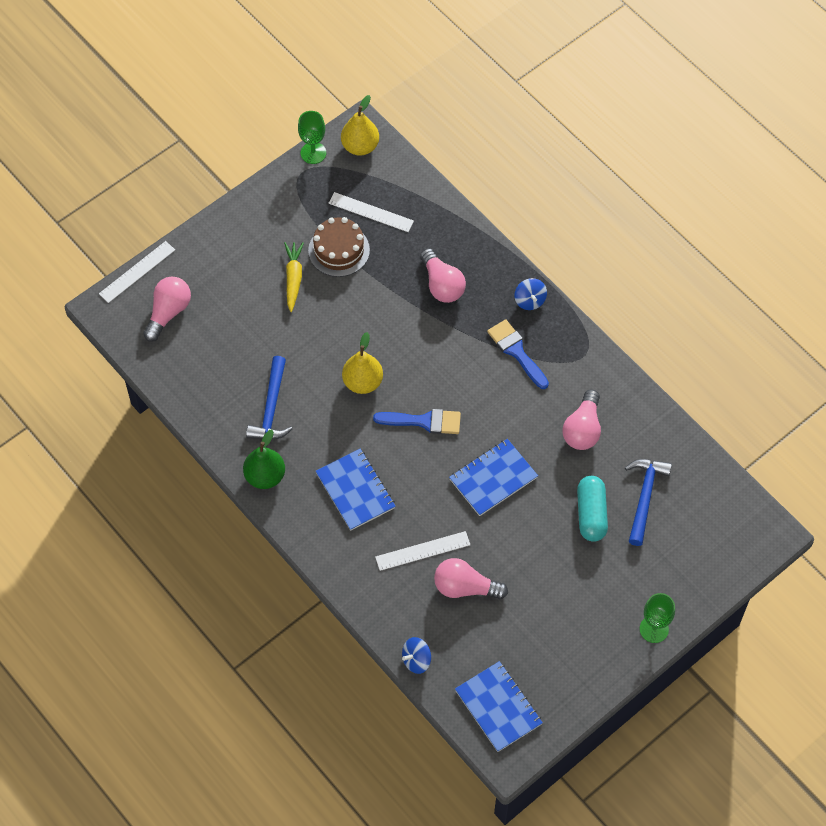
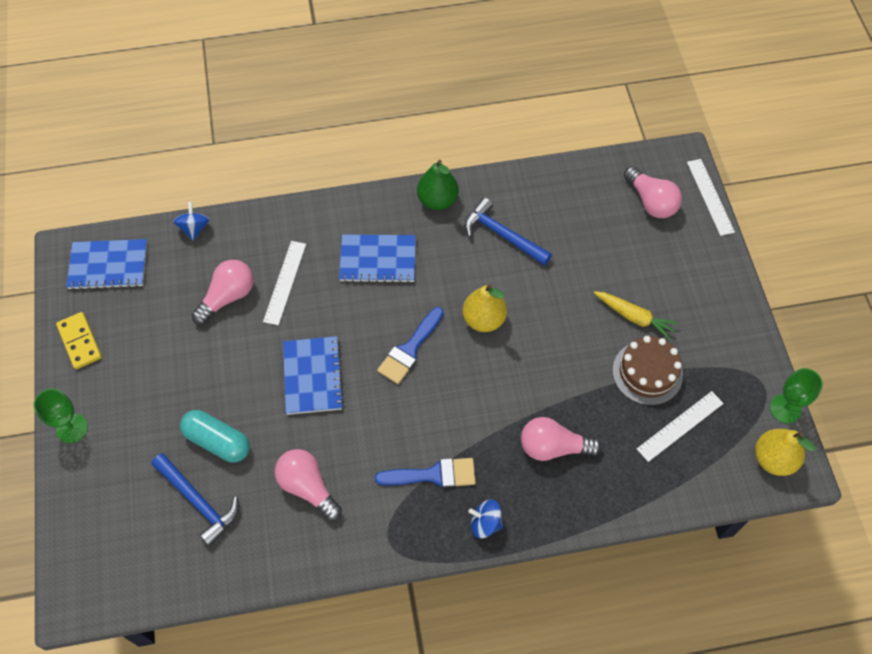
camera: 120 degrees right, 0 degrees up
none -> yellow domino [56,312,102,369]

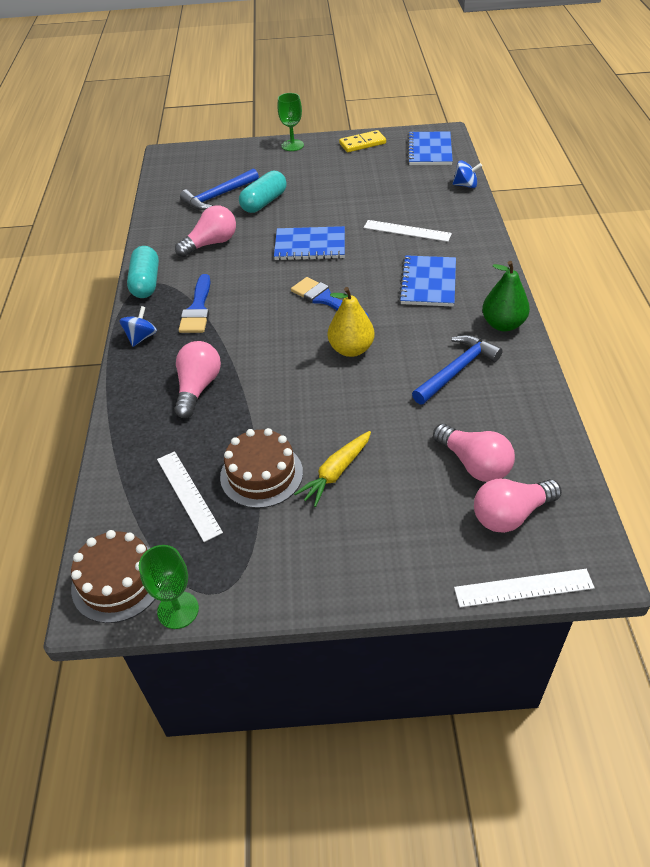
camera: 100 degrees right, 15 degrees down
pink light bulb [191,260,254,325] -> pink light bulb moved to [433,424,515,482]
yellow pear [755,429,815,476] -> brown cake [71,530,155,623]
none -> turquoise capsule [127,246,159,298]

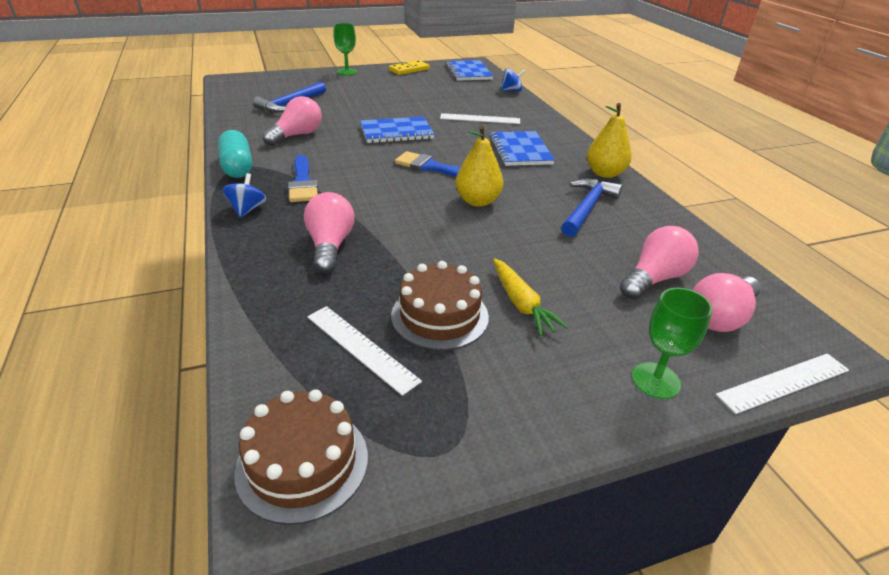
camera: 20 degrees left, 10 degrees down
green goblet [139,545,199,629] -> green goblet moved to [632,288,713,399]
turquoise capsule [239,171,287,213] -> none
yellow carrot [294,431,371,507] -> yellow carrot turned 45 degrees counterclockwise [493,258,568,336]
pink light bulb [433,424,515,482] -> pink light bulb turned 75 degrees counterclockwise [620,226,699,299]
green pear [482,261,530,331] -> yellow pear [587,103,632,178]

